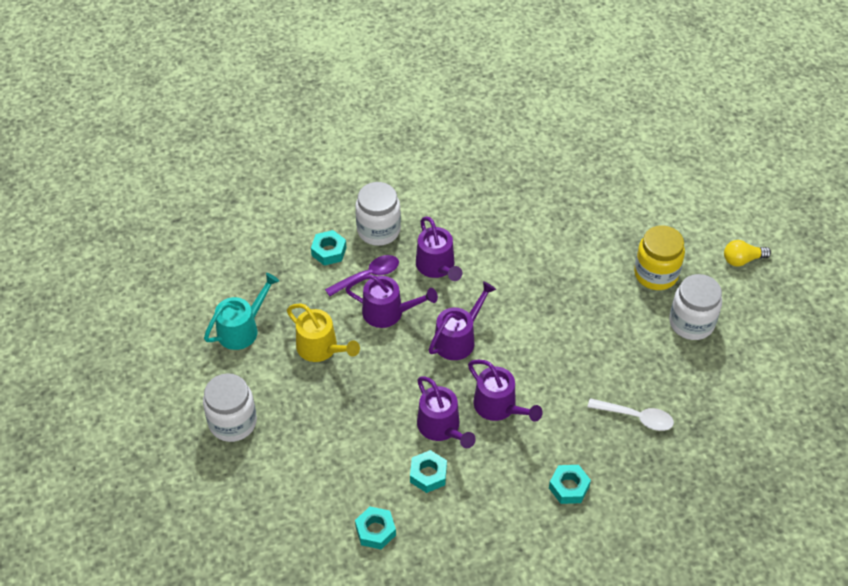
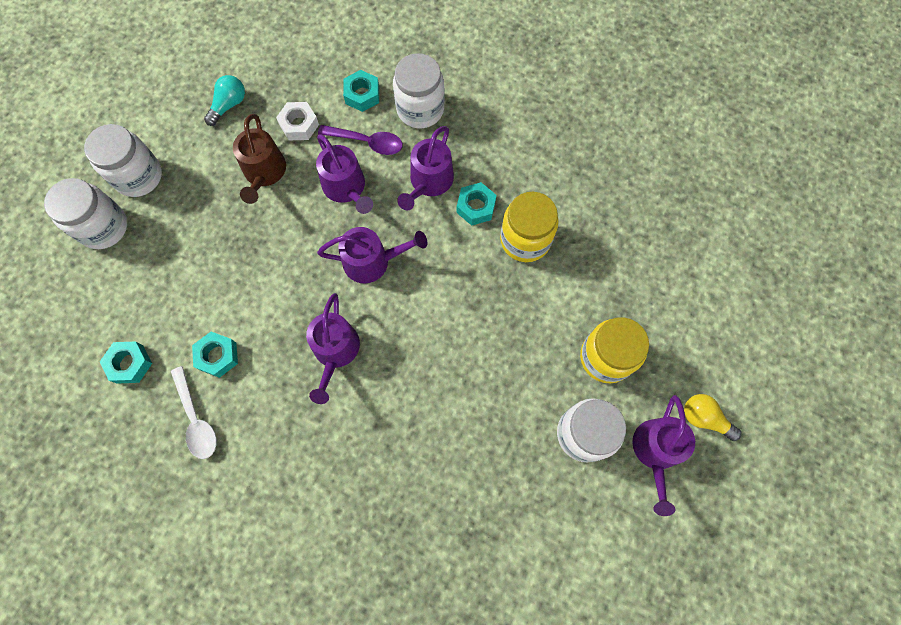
camera: 45 degrees right, 20 degrees up
turquoise watering can [204,273,279,350] -> turquoise light bulb [204,75,245,126]
yellow watering can [287,304,360,362] -> brown watering can [233,114,286,204]
purple watering can [417,376,476,448] -> purple watering can moved to [632,395,695,516]
turquoise nut [549,465,591,504] -> turquoise nut moved to [456,182,497,226]
white spoon [587,398,674,431] -> white spoon moved to [171,366,217,459]
none -> white jar [44,178,127,249]
none -> white nut [276,102,319,140]
none -> yellow jar [500,192,559,262]

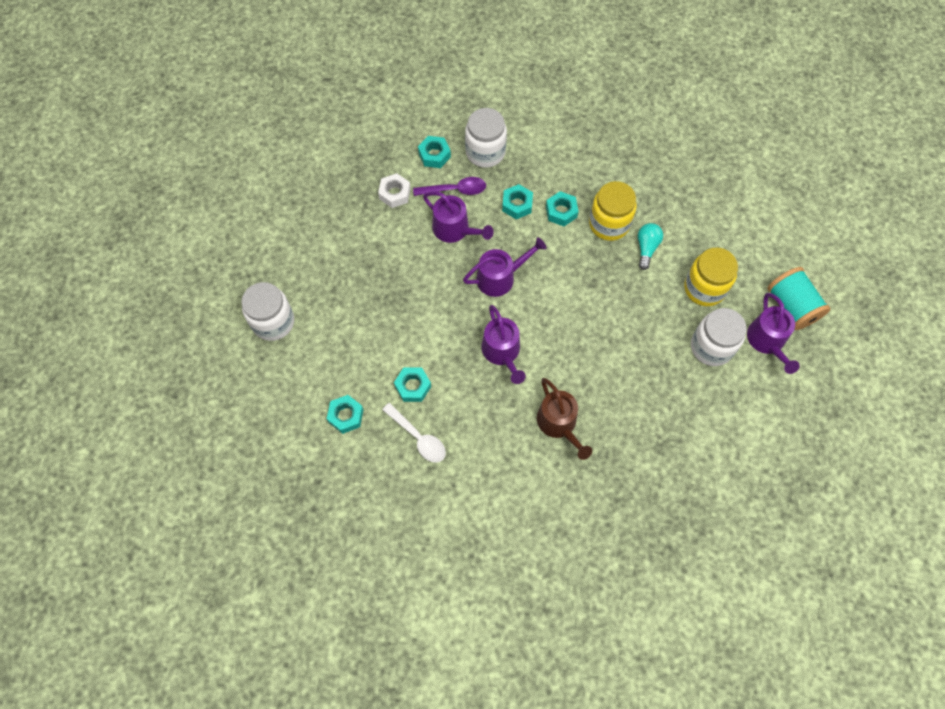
camera: 20 degrees left, 5 degrees down
white jar [84,124,162,197] -> none
turquoise light bulb [204,75,245,126] -> turquoise light bulb moved to [638,223,663,270]
brown watering can [233,114,286,204] -> brown watering can moved to [537,378,592,460]
purple watering can [397,126,454,210] -> turquoise nut [502,184,533,219]
yellow light bulb [684,394,742,441] -> turquoise spool [767,267,830,330]

